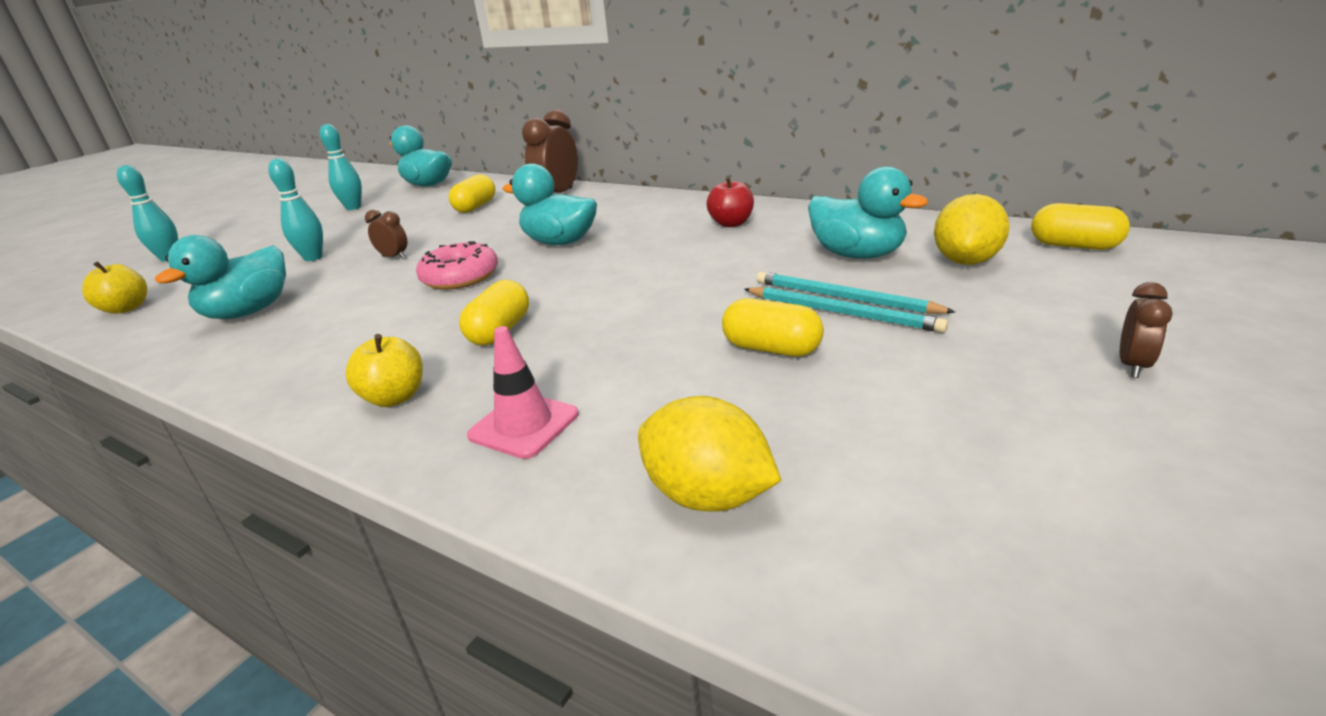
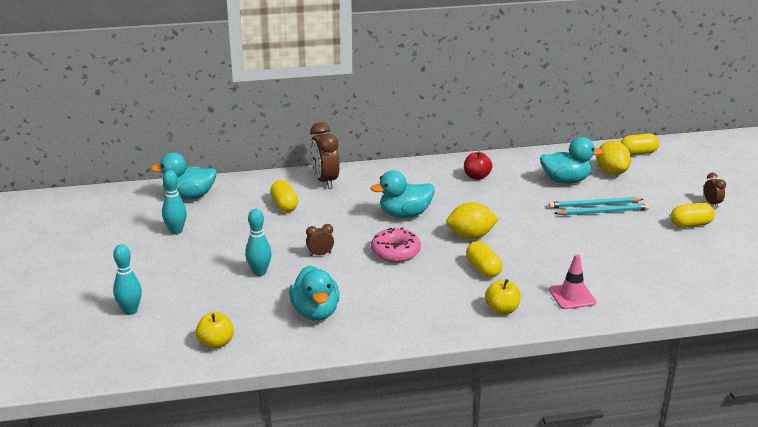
camera: 45 degrees left, 0 degrees up
yellow lemon [638,396,782,511] -> yellow lemon moved to [446,202,499,239]
yellow capsule [722,298,824,357] -> yellow capsule moved to [671,203,715,228]

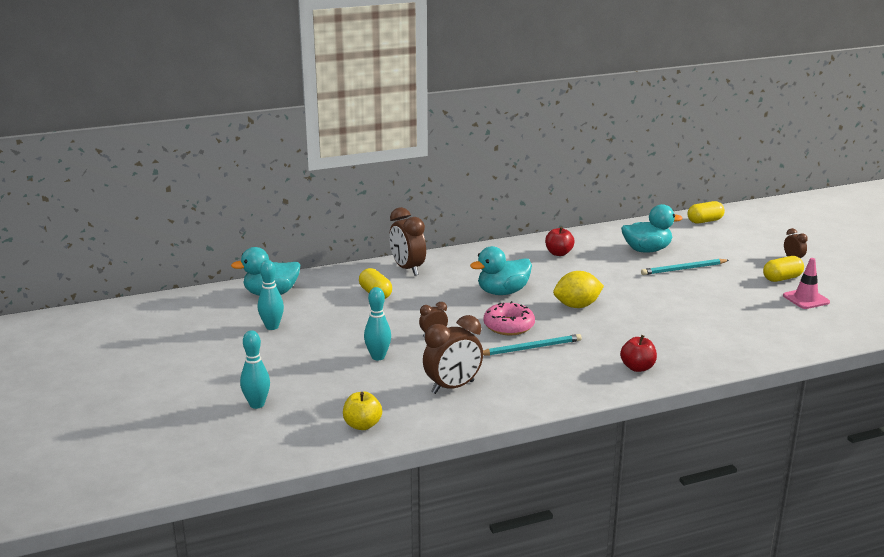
camera: 10 degrees left, 5 degrees down
turquoise duck [289,266,340,321] -> brown clock [423,315,483,394]
yellow capsule [466,241,502,278] -> none
yellow apple [485,279,521,315] -> red apple [620,335,657,372]
pink traffic cone [549,254,596,309] -> pink traffic cone moved to [783,258,830,309]
turquoise pencil [554,204,650,216] -> turquoise pencil moved to [483,334,582,356]
yellow lemon [596,141,631,175] -> none

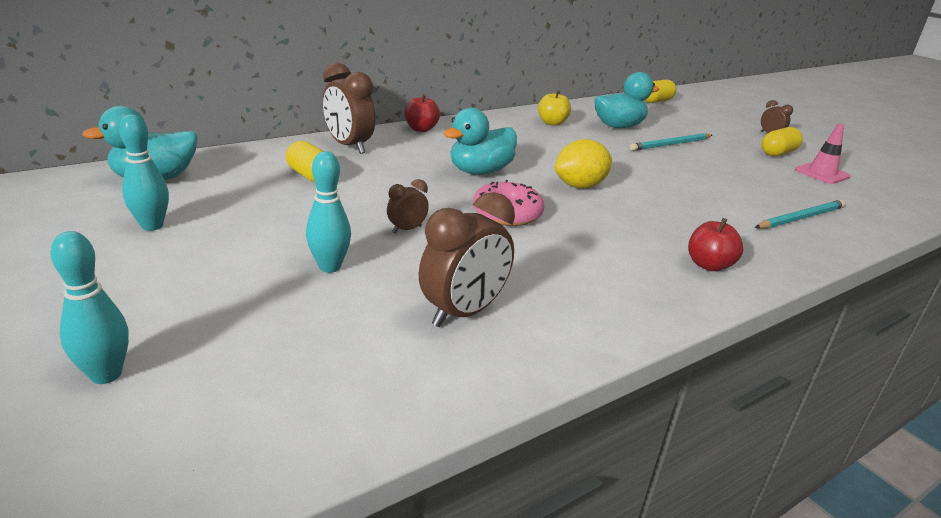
camera: 15 degrees left, 5 degrees up
yellow apple [343,392,382,430] -> yellow apple moved to [538,90,571,126]
turquoise pencil [483,334,582,356] -> turquoise pencil moved to [755,200,845,229]
red apple [545,227,574,256] -> red apple moved to [404,94,440,132]

